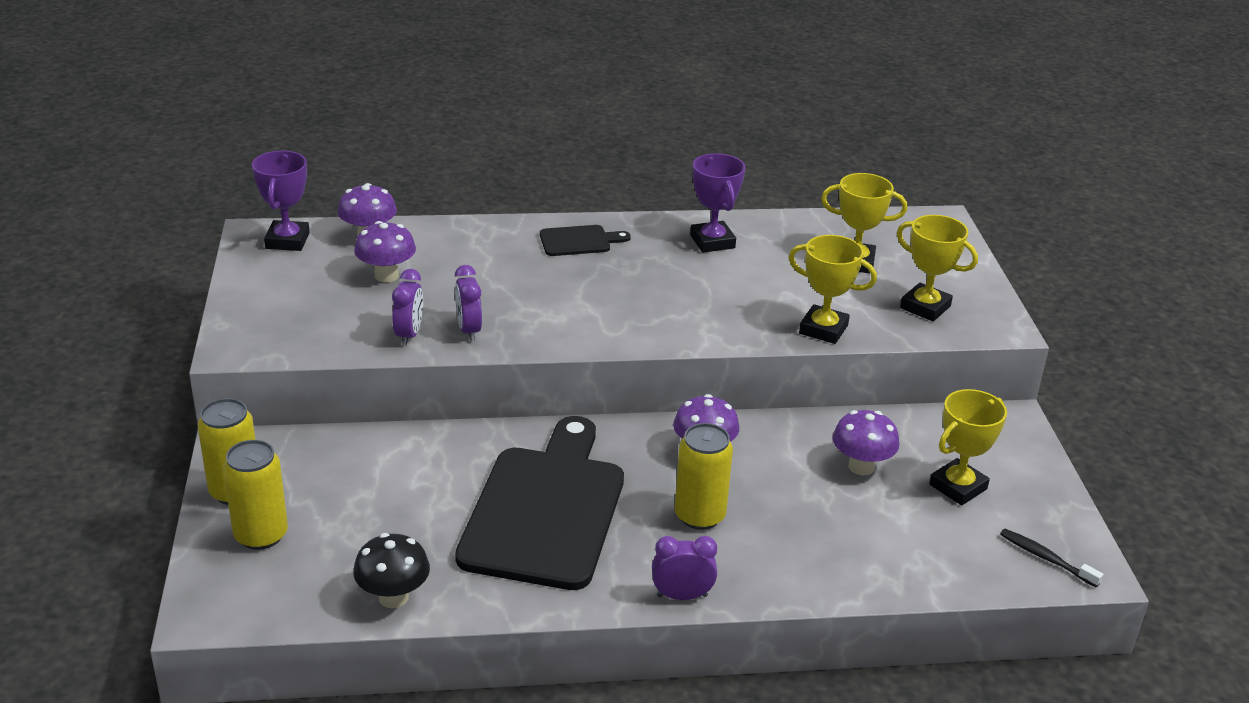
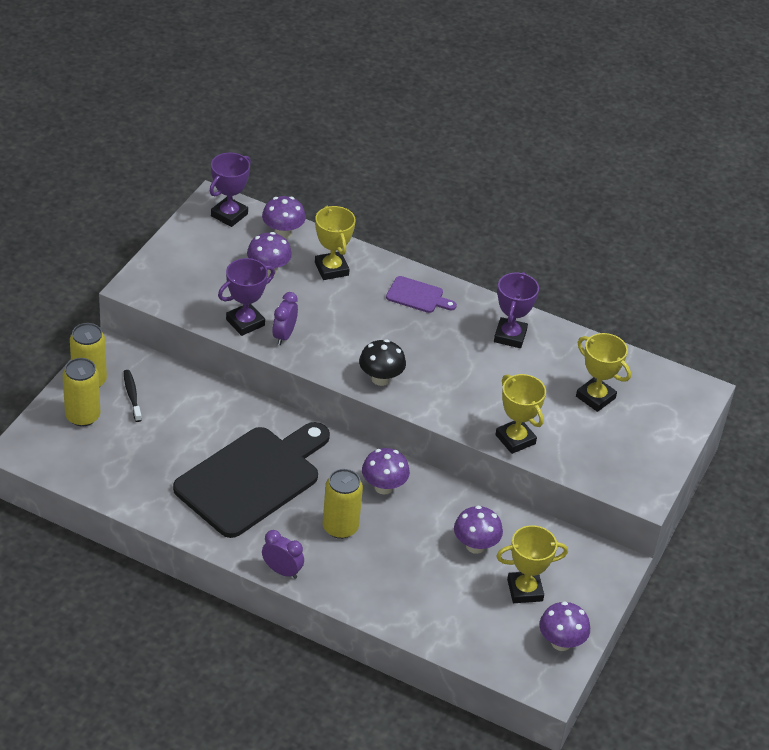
camera: 30 degrees right, 10 degrees up
black mushroom [353,533,430,608] -> black mushroom moved to [359,339,406,386]
purple clock [392,269,423,346] -> purple trophy [218,258,275,336]
black cutting board [540,225,631,256] -> purple cutting board [386,276,457,313]
yellow trophy [897,215,978,321] -> yellow trophy moved to [315,206,355,280]
black toothbrush [1000,529,1103,588] -> black toothbrush moved to [124,370,142,422]
none -> purple mushroom [539,601,590,651]

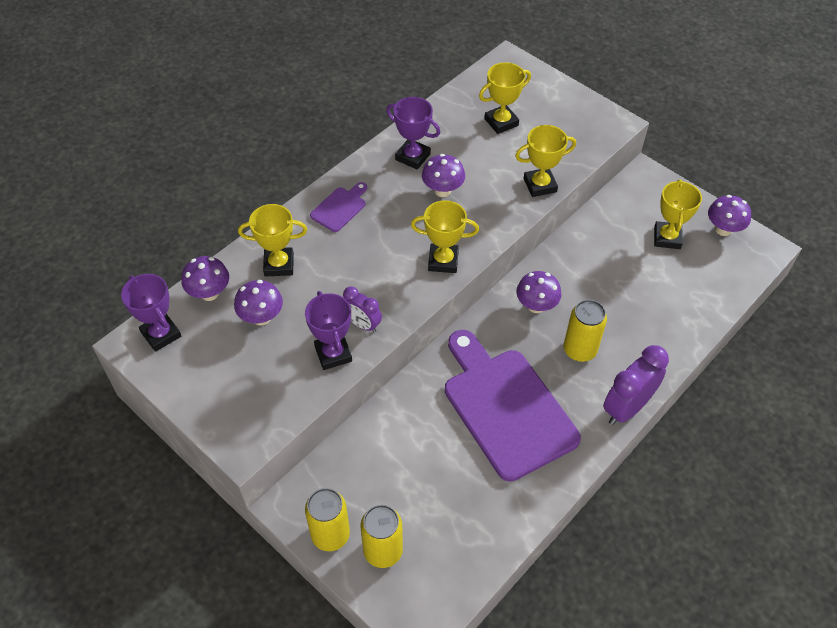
camera: 70 degrees left, 10 degrees up
black toothbrush [124,370,142,422] -> none
black cutting board [173,422,330,538] -> purple cutting board [445,330,581,482]
purple clock [262,530,304,579] -> purple clock [603,345,669,425], size x1.69
black mushroom [359,339,406,386] -> yellow trophy [411,200,479,273]
purple mushroom [454,506,503,554] -> purple mushroom moved to [422,154,465,197]

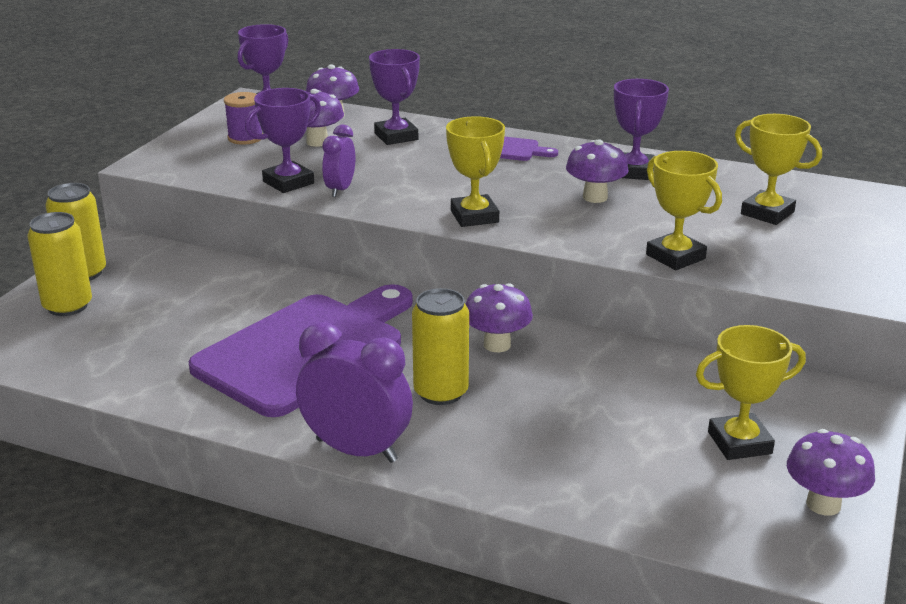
camera: 70 degrees right, 25 degrees down
yellow trophy [238,204,307,277] -> purple trophy [369,49,420,145]
none -> purple spool [224,92,263,145]

